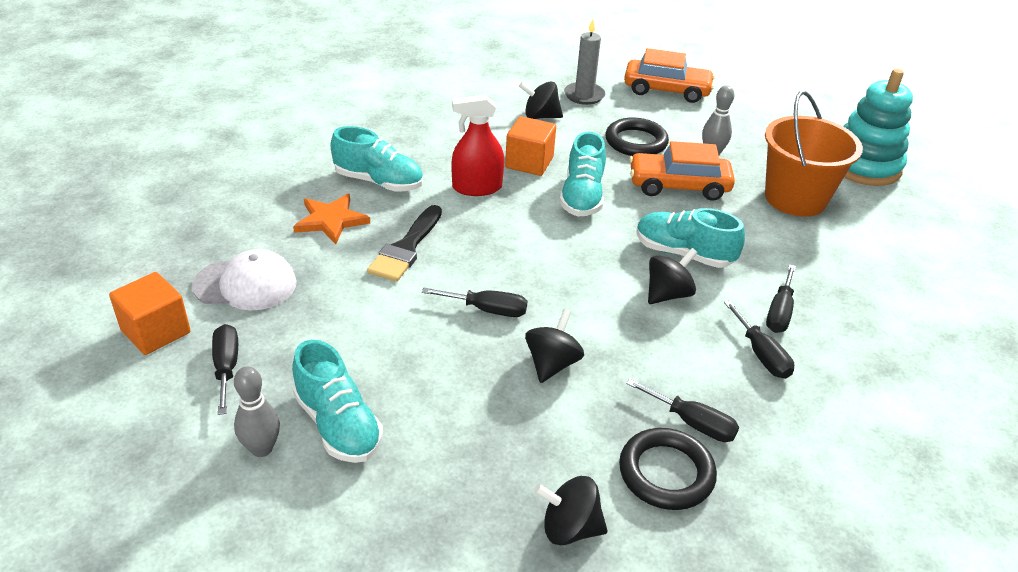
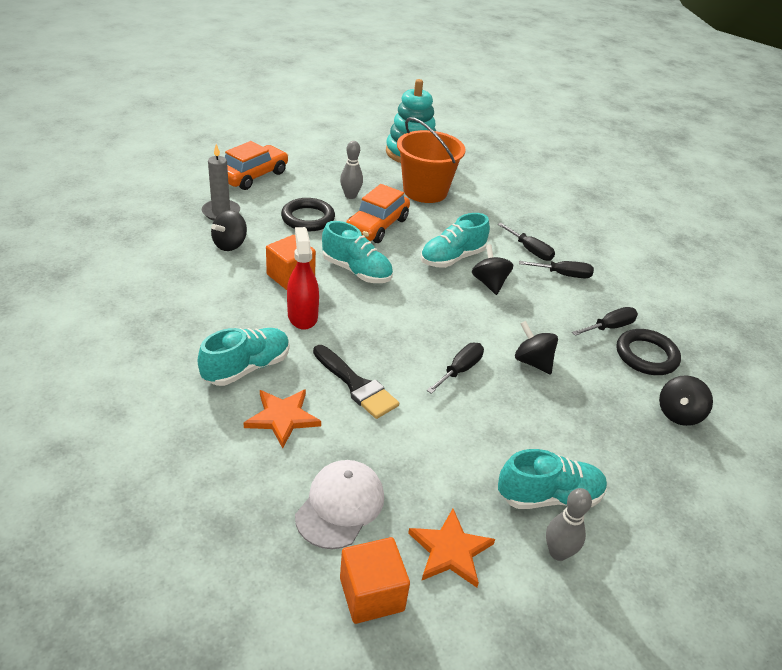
camera: 65 degrees left, 0 degrees up
black screwdriver [212,324,238,415] -> orange star [408,509,495,587]
red spray bottle [451,95,504,196] -> red spray bottle turned 150 degrees clockwise [287,227,319,330]

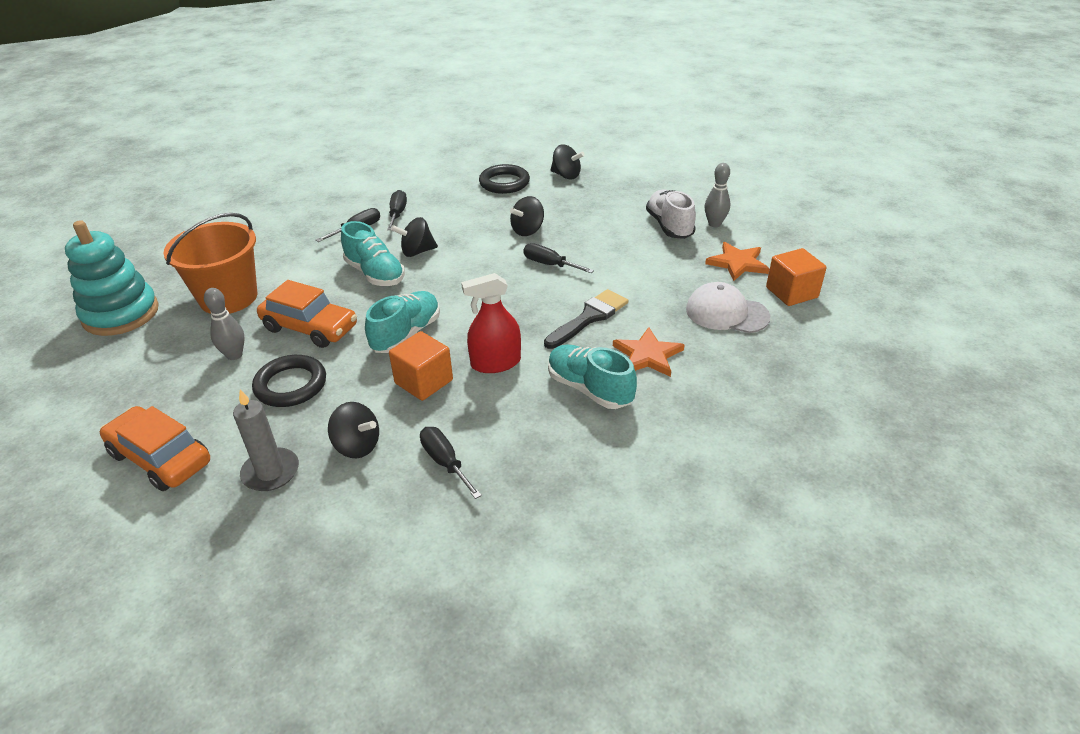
camera: 90 degrees left, 0 degrees up
turquoise shoe [498,449,607,509] -> white shoe [646,190,696,239]
black screwdriver [572,307,638,336] -> black screwdriver moved to [420,427,482,499]

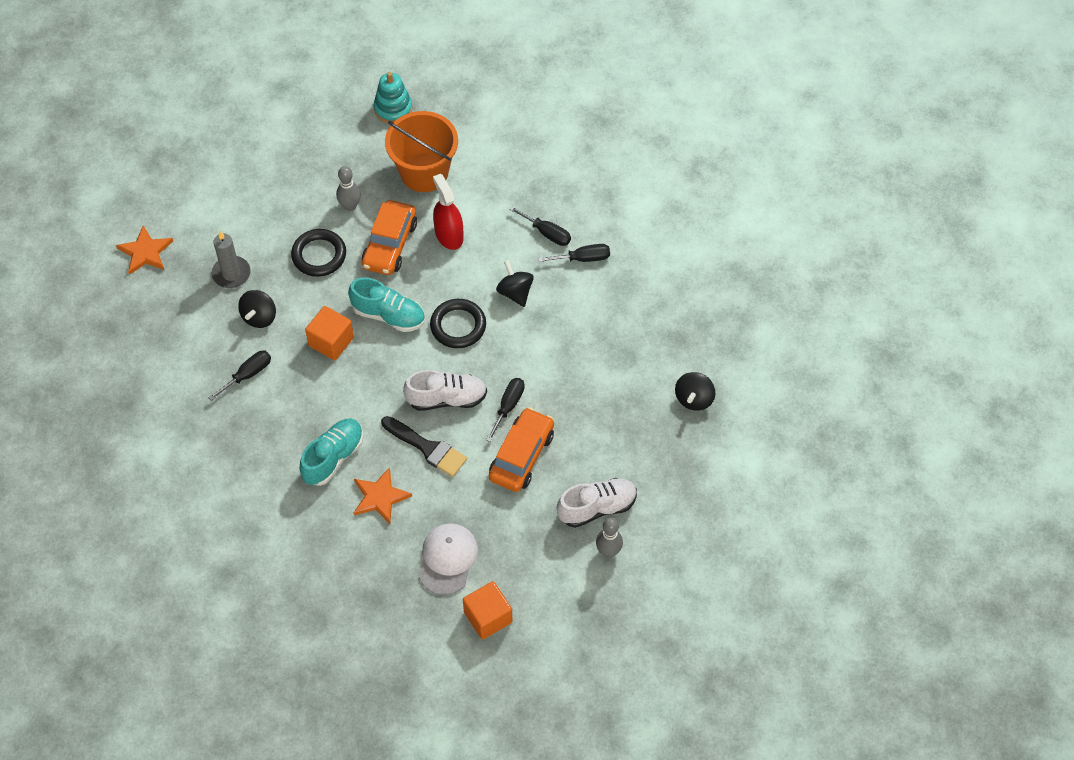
camera: 80 degrees right, 20 degrees up
turquoise stacking toy [65,220,159,336] -> turquoise stacking toy [374,72,413,124], size x0.65
orange car [100,406,210,491] -> orange car moved to [489,407,554,492]
turquoise shoe [341,221,405,286] -> none
red spray bottle [461,273,521,373] -> red spray bottle moved to [433,174,463,250]
black ring [479,164,530,194] -> black ring moved to [430,299,486,348]
black spinning top [510,196,544,236] -> none
orange star [705,242,770,281] -> orange star moved to [116,226,173,275]
none -> white shoe [403,370,487,411]

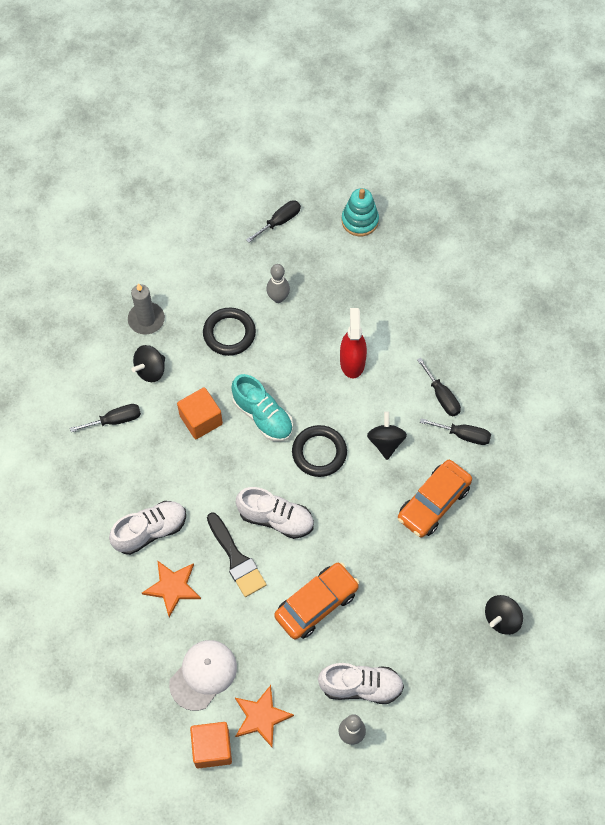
camera: 25 degrees right, 5 degrees up
orange star [116,226,173,275] -> orange star moved to [235,685,294,747]
turquoise shoe [300,419,363,486] -> white shoe [109,501,186,555]
orange car [362,200,417,275] -> orange car moved to [398,460,472,538]
orange bucket [385,111,458,192] -> none
black screwdriver [486,378,525,442] -> black screwdriver moved to [246,200,301,243]

